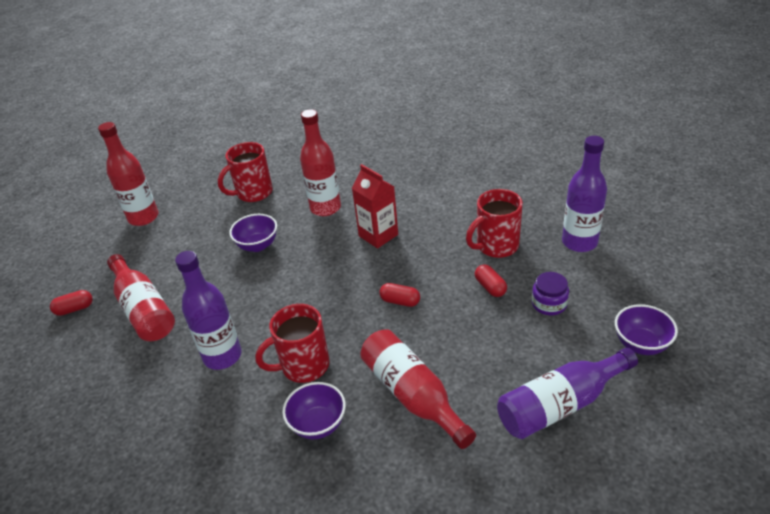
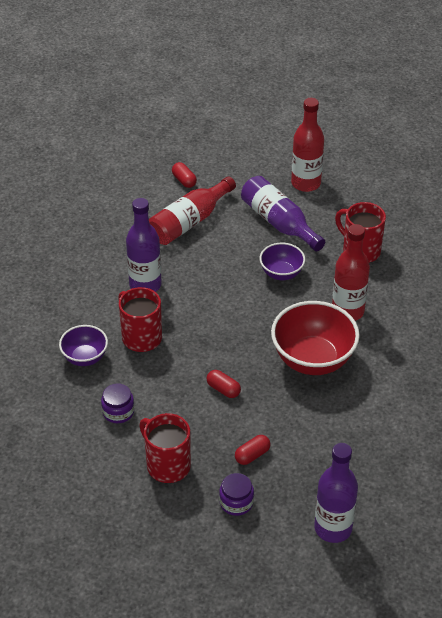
camera: 75 degrees right, 5 degrees up
red carton [352,164,398,248] -> red bowl [271,301,360,375]
red bottle [360,329,476,449] -> purple jar [101,383,134,423]
red capsule [379,283,420,307] -> red capsule turned 60 degrees counterclockwise [206,370,241,398]
red mug [466,189,523,258] -> red mug moved to [139,413,191,483]
purple bottle [497,348,638,439] -> purple bottle moved to [241,176,325,251]
purple bowl [615,304,678,355] -> none

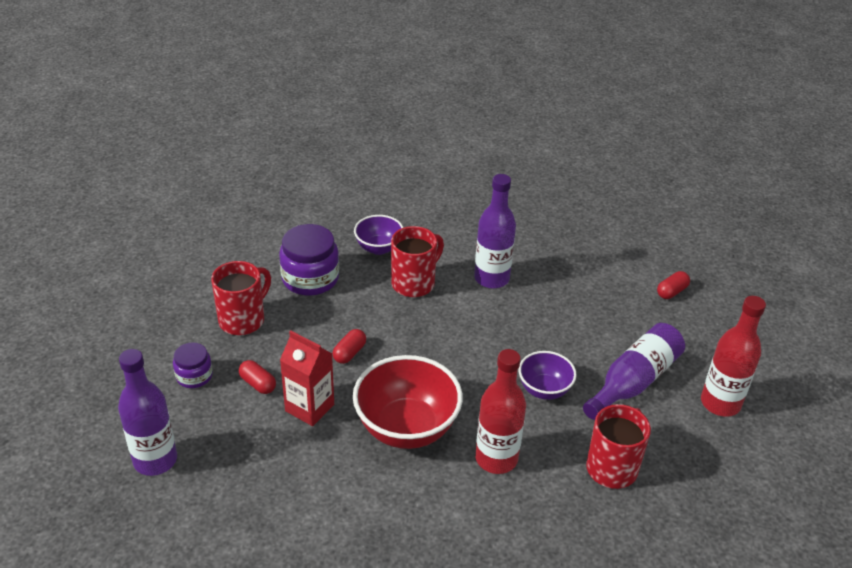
camera: 80 degrees right, 5 degrees down
purple jar [101,383,134,423] -> purple jar [279,224,339,296], size x1.74
red bottle [149,176,236,245] -> none
none -> red carton [280,331,334,426]

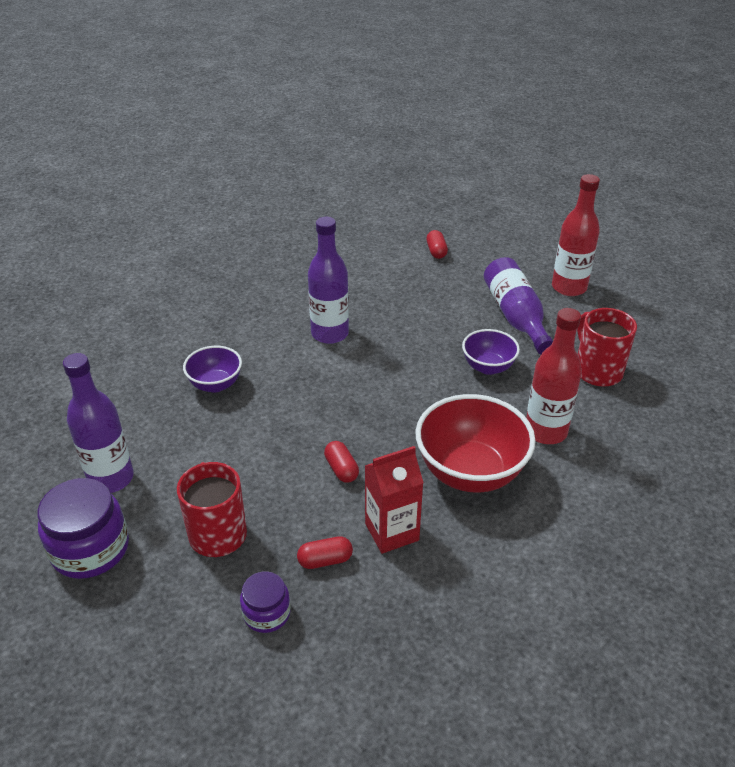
camera: 55 degrees left, 0 degrees up
purple bottle [118,349,177,476] -> purple bottle moved to [63,353,134,493]
purple jar [279,224,339,296] -> purple jar moved to [37,478,129,579]
red mug [391,226,444,297] -> none

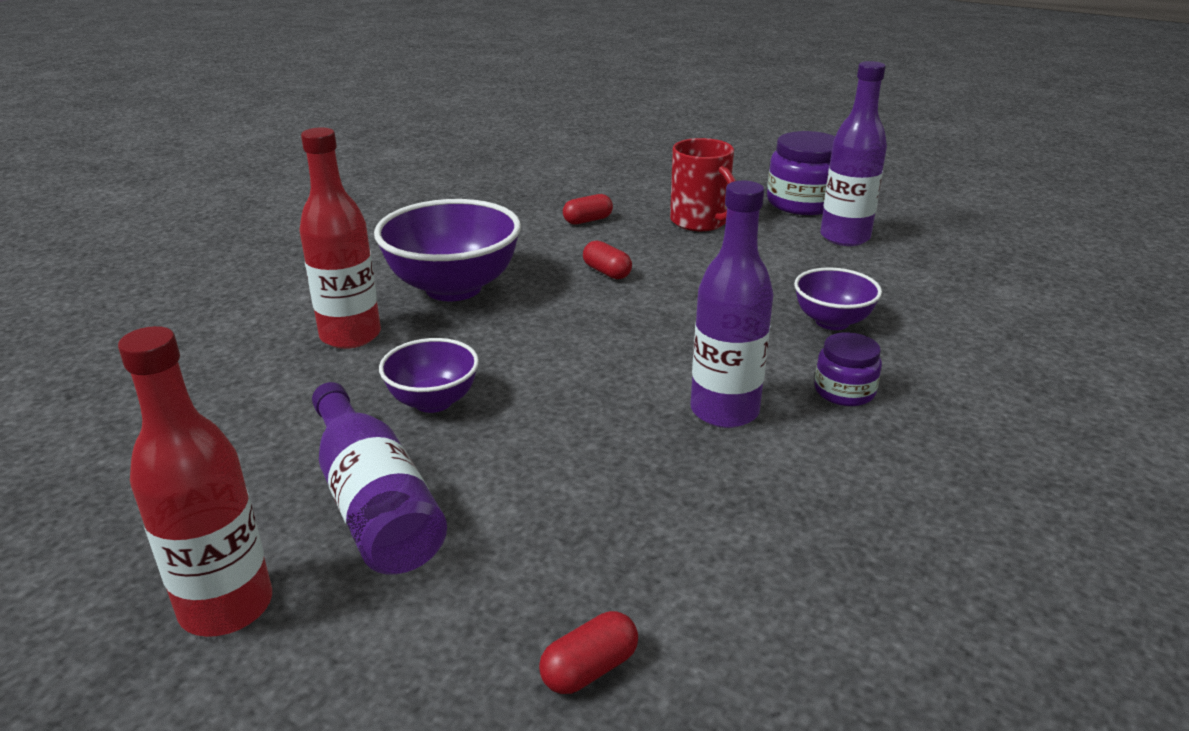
camera: 165 degrees right, 10 degrees down
purple jar [240,571,291,633] -> purple jar moved to [814,332,882,406]
red carton [365,446,423,554] -> none
red bowl [416,394,536,492] -> purple bowl [374,199,521,301]
red capsule [426,230,448,259] -> red capsule turned 75 degrees clockwise [539,611,638,694]
red mug [577,308,637,387] -> none

